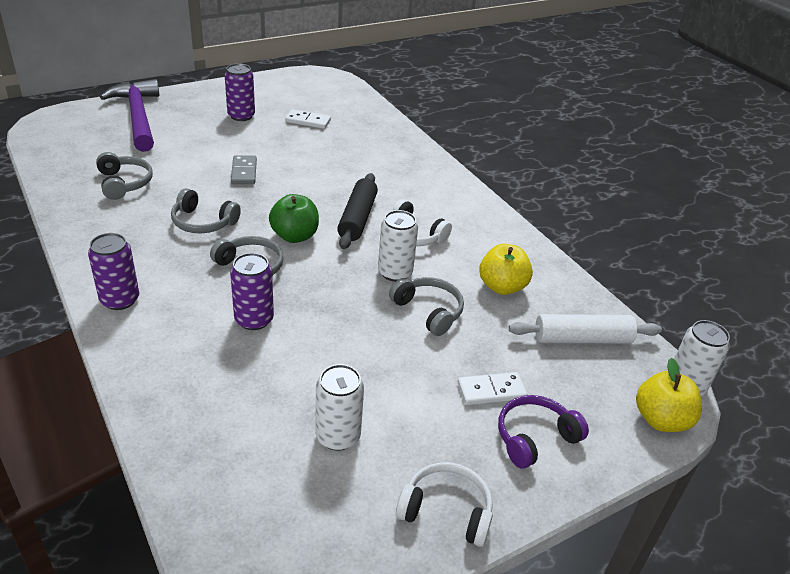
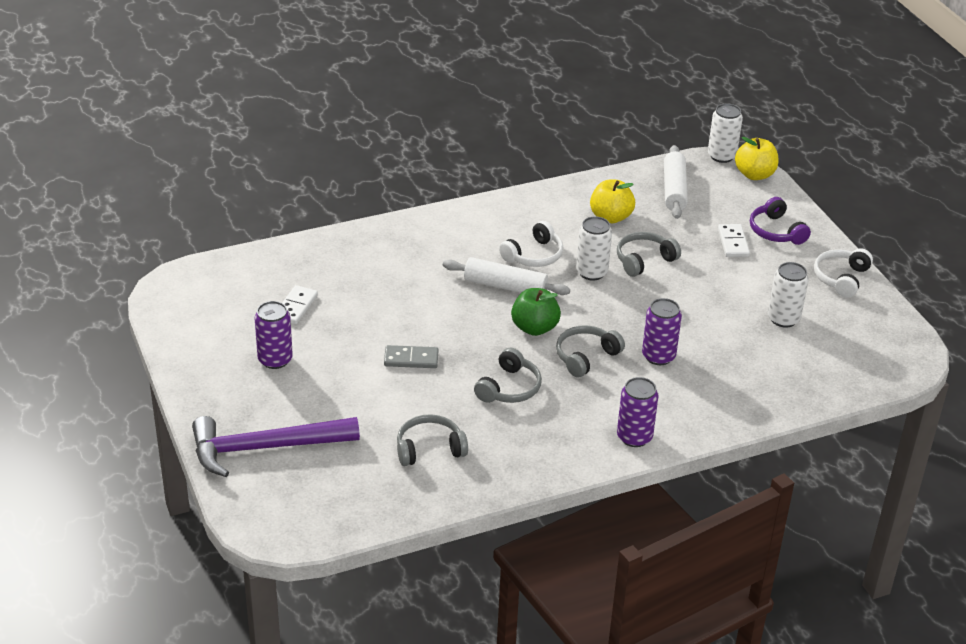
camera: 80 degrees left, 0 degrees up
black rolling pin [337,173,378,249] -> white rolling pin [443,257,570,295]

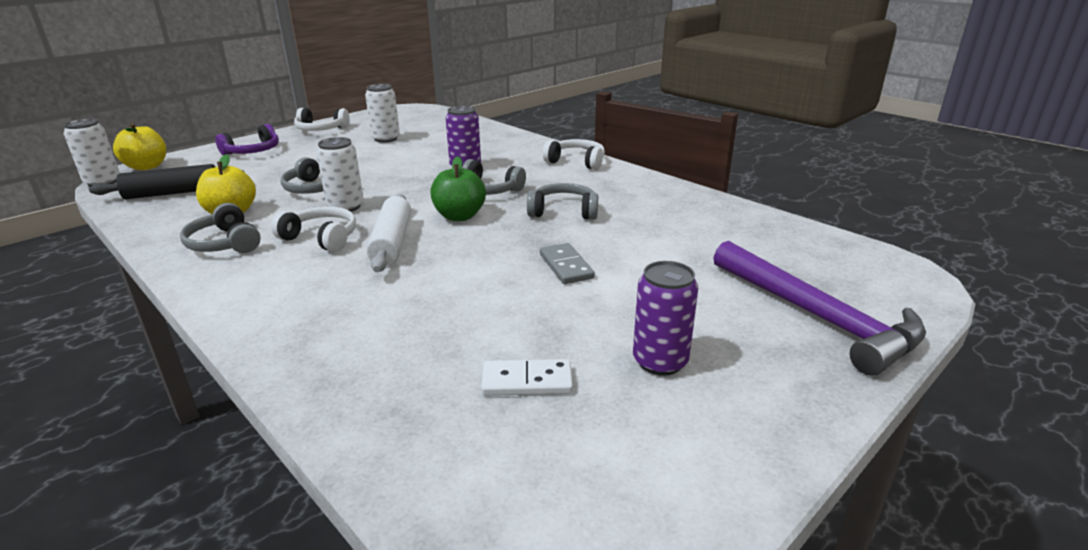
camera: 110 degrees left, 10 degrees down
grey headphones [397,414,468,466] -> grey headphones moved to [180,203,261,253]
purple can [617,377,658,447] -> white headphones [543,139,605,170]
white rolling pin [664,145,688,219] -> black rolling pin [89,164,244,199]
white domino [718,224,750,257] -> none

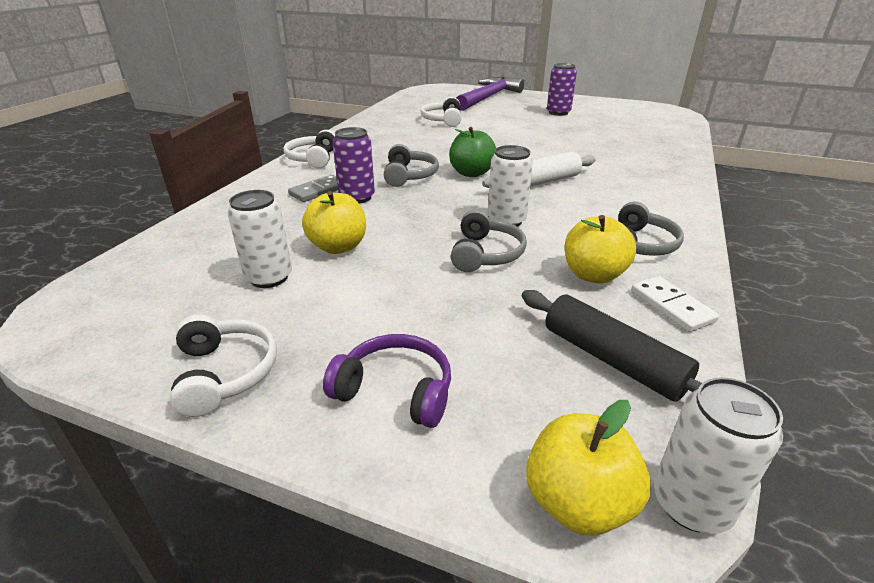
camera: 115 degrees left, 5 degrees up
white headphones [271,207,356,252] -> white headphones moved to [420,97,462,127]
white domino [481,359,573,396] -> white domino moved to [631,276,719,332]
grey headphones [527,183,598,220] -> none
grey domino [540,243,595,284] -> grey domino moved to [288,175,338,202]
none -> yellow apple [302,191,366,254]

